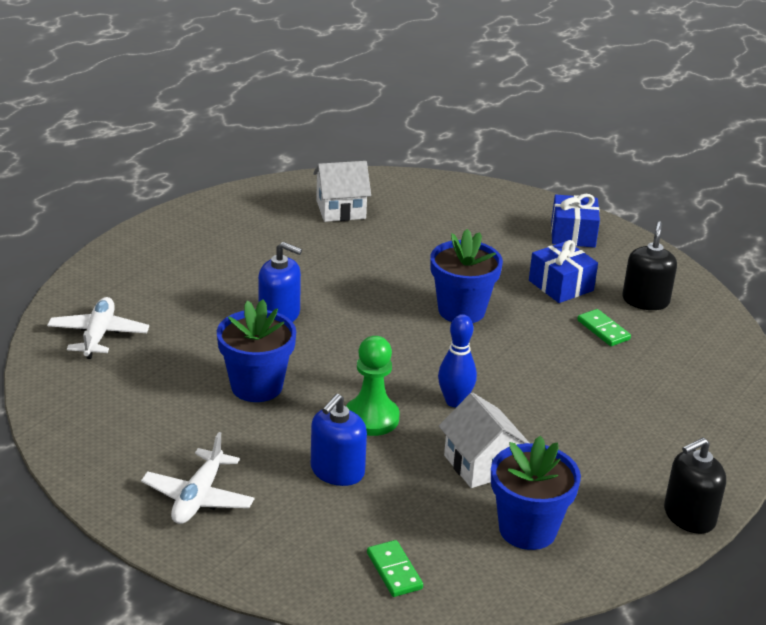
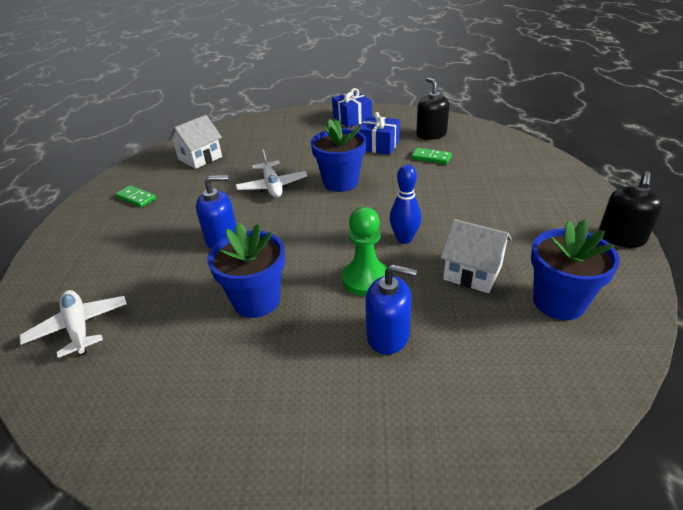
camera: 30 degrees left, 5 degrees up
white plane [141,432,255,524] -> white plane moved to [236,149,307,198]
blue soap dispenser [311,394,367,486] -> blue soap dispenser turned 75 degrees counterclockwise [365,264,417,355]
green domino [367,540,423,597] -> green domino moved to [115,185,156,208]

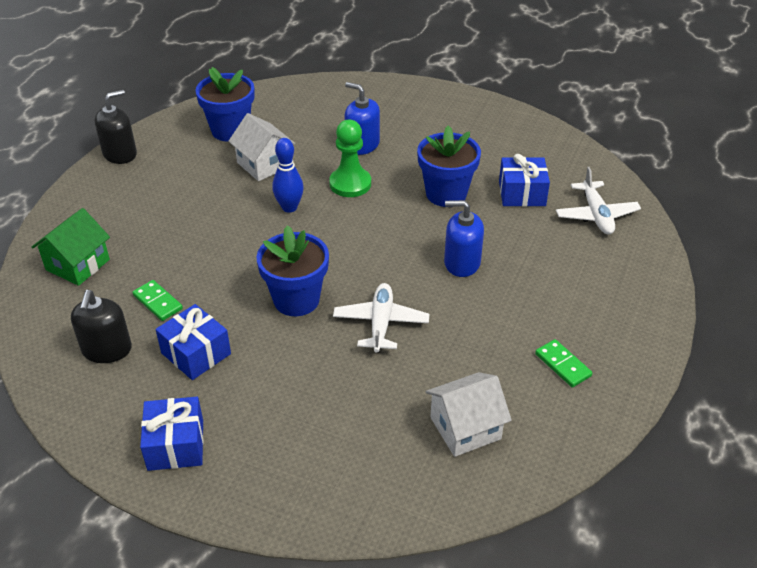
camera: 160 degrees left, 5 degrees up
none -> green house [32,208,110,286]
none -> blue gift [499,154,550,207]

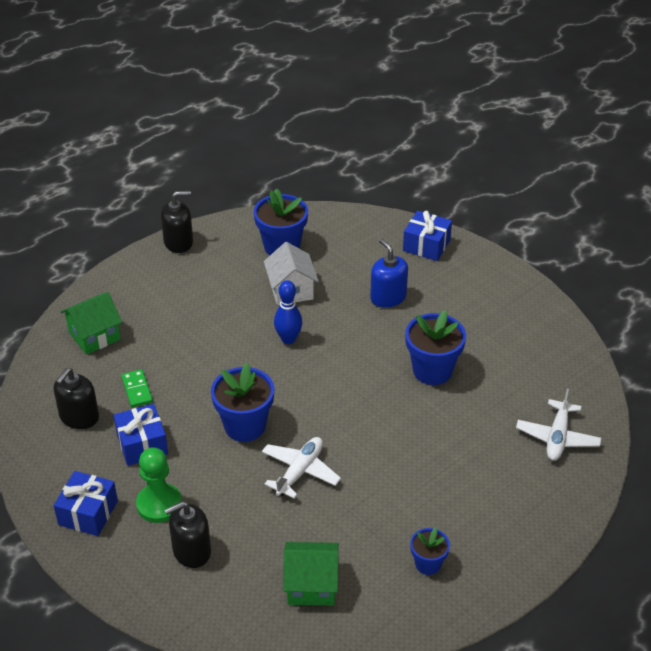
camera: 25 degrees right, 0 degrees up
green pawn [329,120,371,197] -> green pawn moved to [136,447,182,523]
white house [426,372,512,457] -> green house [283,542,339,605]
blue soap dispenser [444,200,484,277] -> none
blue gift [499,154,550,207] -> blue gift moved to [403,211,452,261]
green domino [535,339,592,387] -> blue flower pot [410,527,450,575]
none -> black soap dispenser [165,501,211,568]

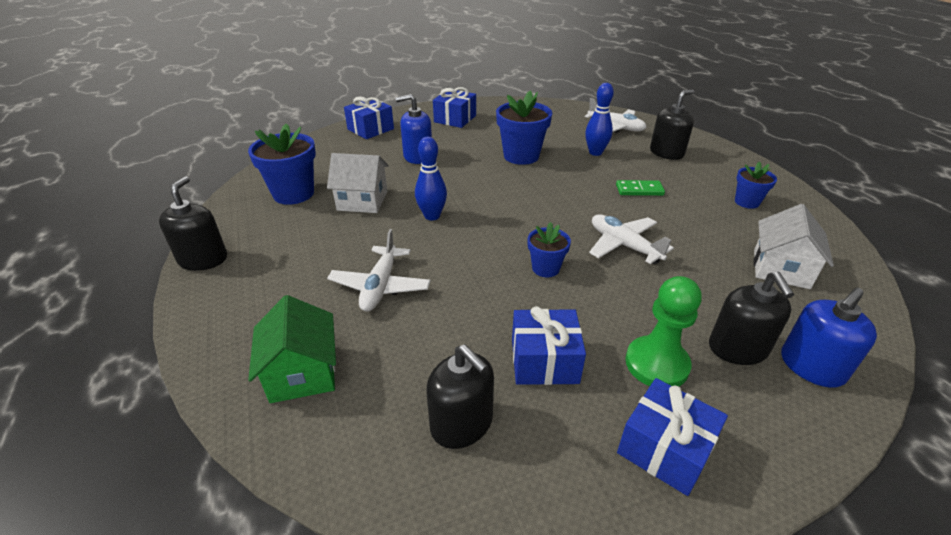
camera: 70 degrees left, 5 degrees down
green domino [121,369,153,408] -> green domino moved to [616,180,665,196]
blue flower pot [211,363,275,442] -> blue flower pot [528,222,571,277], size x0.57
green house [283,542,339,605] -> white house [754,204,834,289]
none -> white plane [327,229,431,312]
none -> blue gift [433,87,476,128]
none -> blue bowling pin [585,83,614,156]
none -> black soap dispenser [650,90,694,160]
none -> blue soap dispenser [781,288,877,388]

